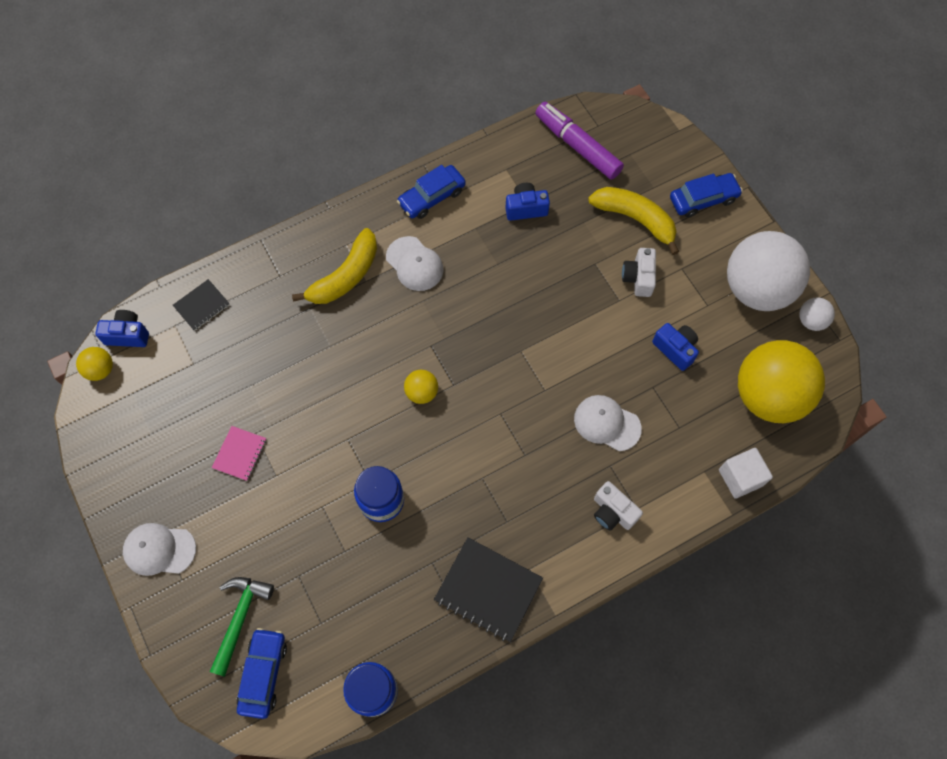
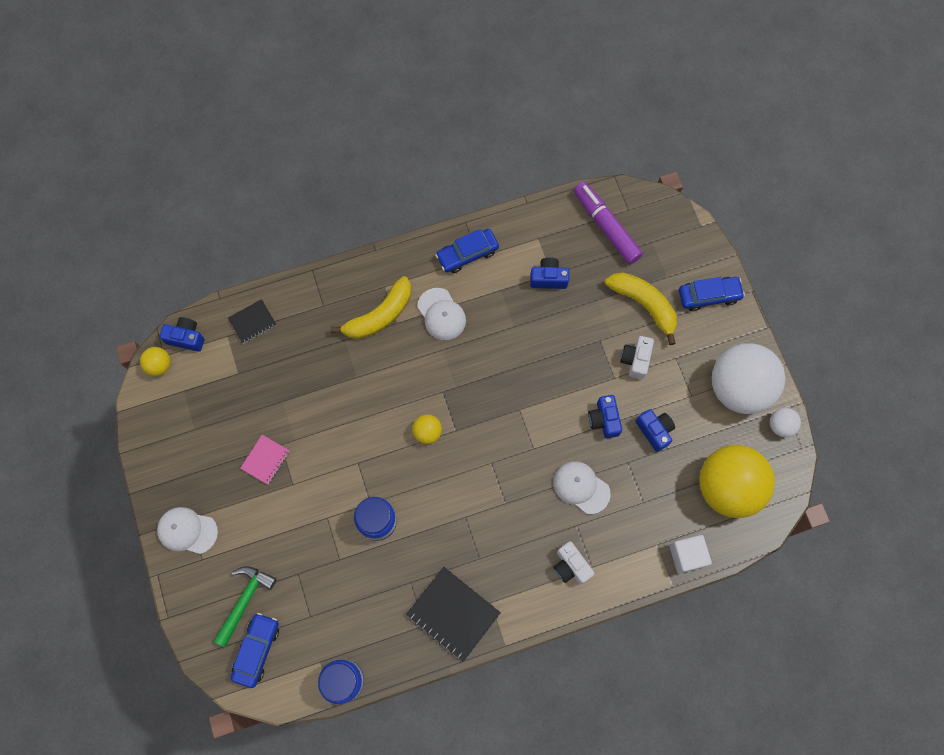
camera: 10 degrees right, 5 degrees up
none -> blue camera [588,395,622,438]

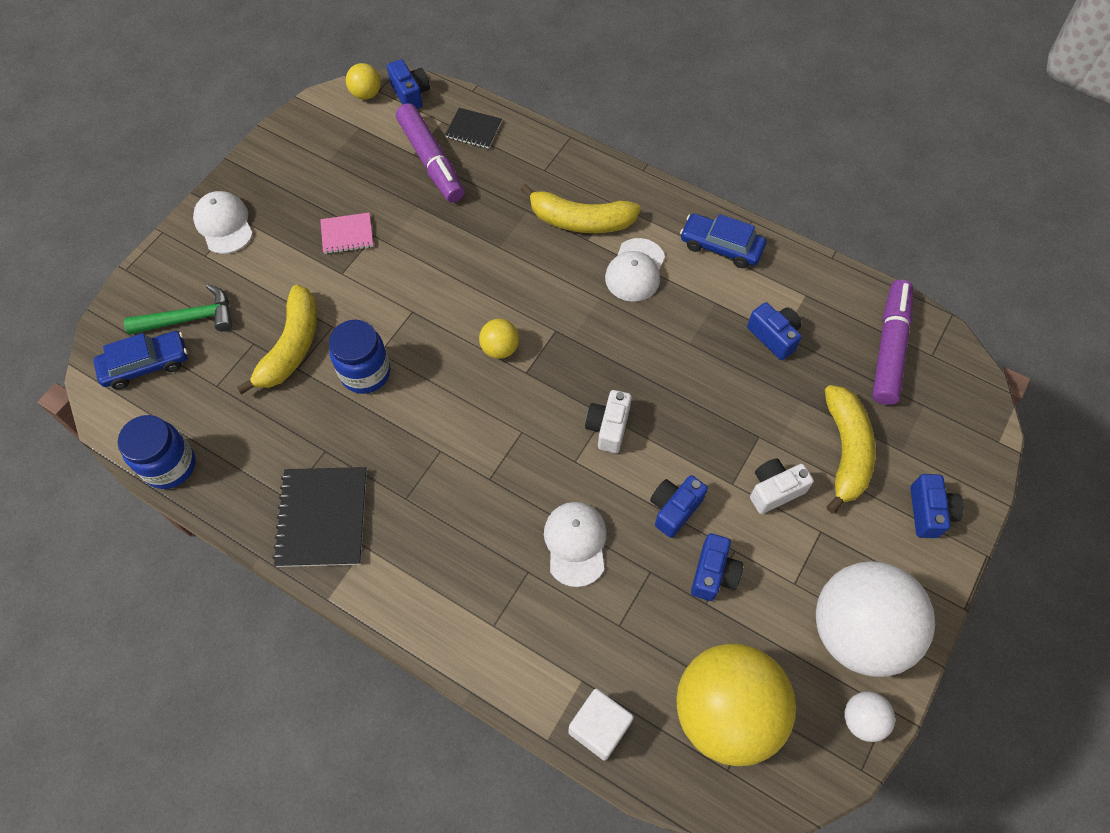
camera: 50 degrees right, 10 degrees down
white camera [554,541,595,584] -> white camera moved to [585,390,632,453]
blue car [679,277,745,311] -> blue camera [910,474,964,538]
none -> yellow banana [237,285,317,395]
none -> purple marker [396,103,464,203]

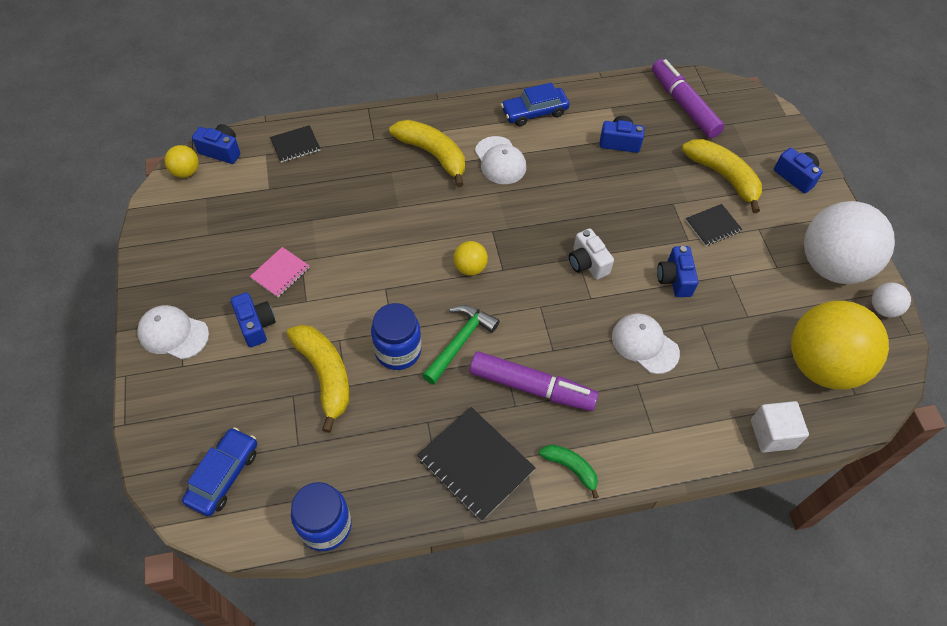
camera: 45 degrees left, 5 degrees down
green hammer [124,284,232,335] -> green hammer moved to [422,305,500,385]
purple marker [396,103,464,203] -> purple marker moved to [470,351,599,411]
yellow banana [521,184,641,233] -> yellow banana turned 105 degrees counterclockwise [389,120,465,187]
blue camera [691,533,743,601] -> blue camera moved to [231,293,276,347]
white camera [750,458,814,514] -> black notebook [686,204,743,246]
none -> green banana [539,445,599,499]

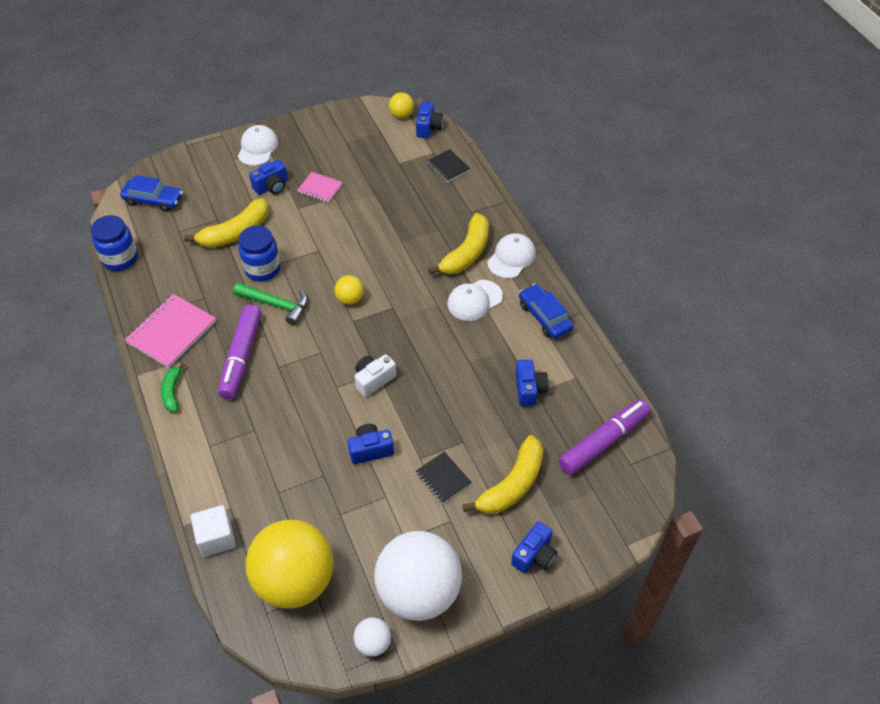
camera: 80 degrees right, 5 degrees down
black notebook [417,407,536,521] -> pink notebook [124,294,216,368]
green banana [539,445,599,499] -> green banana turned 150 degrees clockwise [161,363,185,412]
white cap [612,313,680,374] -> white cap moved to [487,233,536,279]

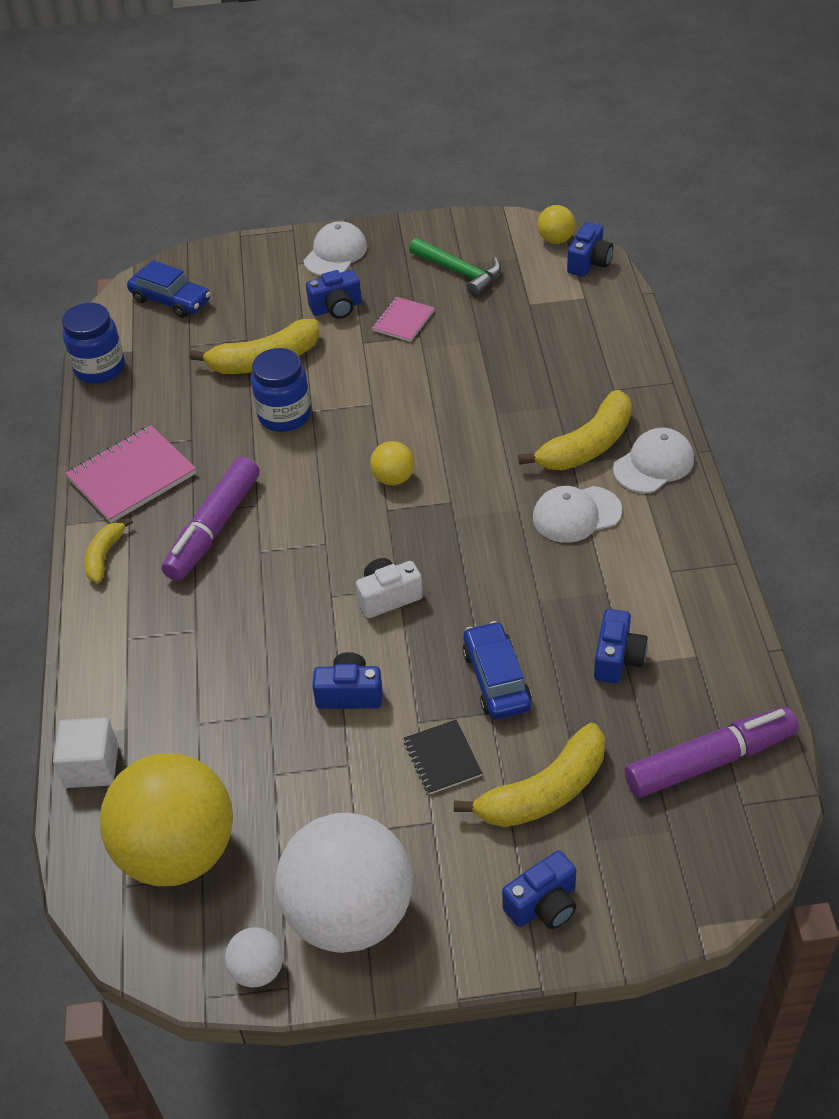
camera: 20 degrees right, 5 degrees down
green banana [161,363,185,412] -> yellow banana [84,518,133,583]
green hammer [233,283,308,326] -> green hammer moved to [409,238,501,297]
pink notebook [297,172,343,203] -> pink notebook turned 75 degrees clockwise [372,297,435,342]
black notebook [427,149,471,182] -> none
blue car [519,284,574,339] -> blue car moved to [462,621,532,719]

